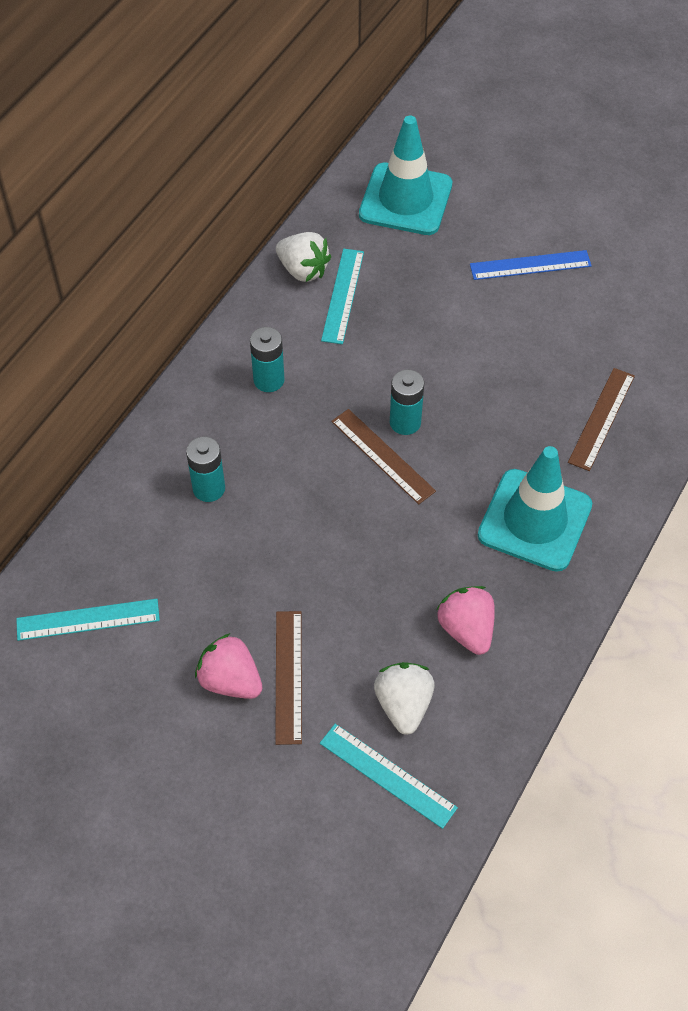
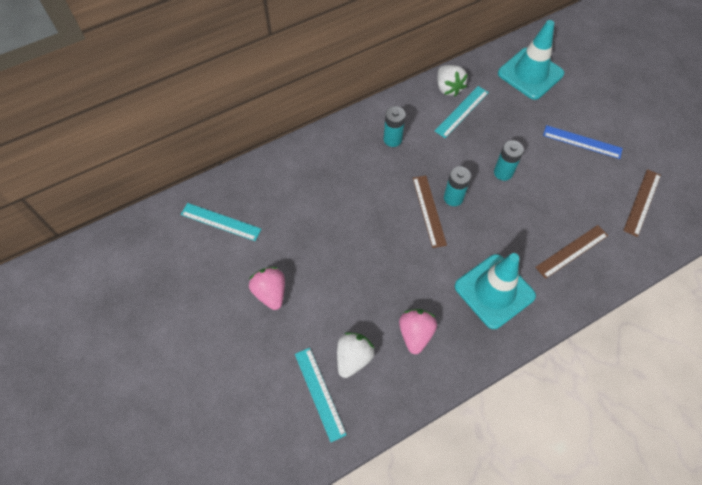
camera: 30 degrees right, 5 degrees up
turquoise battery [186,436,225,502] -> turquoise battery moved to [494,140,524,181]
brown ruler [275,611,302,745] -> brown ruler moved to [623,169,661,237]

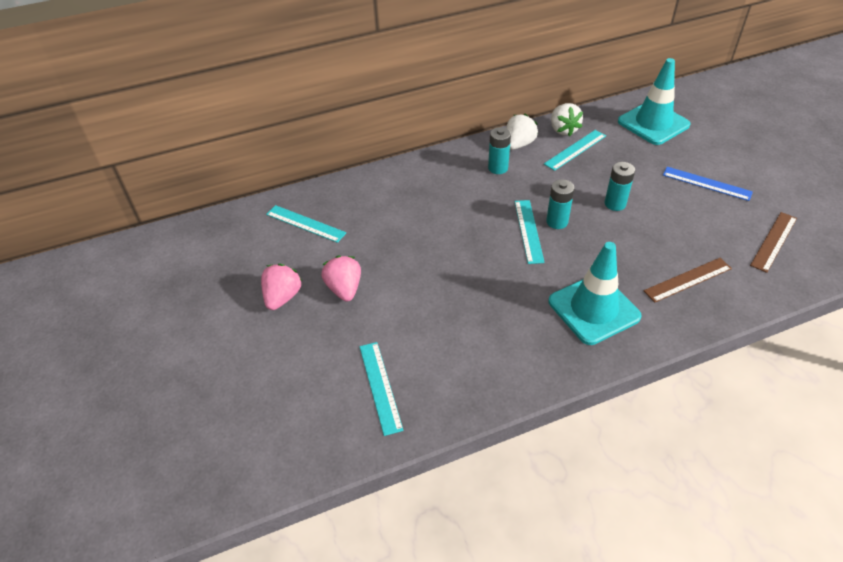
camera: 10 degrees right, 15 degrees down
white strawberry [337,332,375,378] -> white strawberry moved to [506,114,538,150]
pink strawberry [399,309,437,354] -> pink strawberry moved to [261,264,302,310]
brown ruler [413,175,447,248] -> turquoise ruler [515,200,545,264]

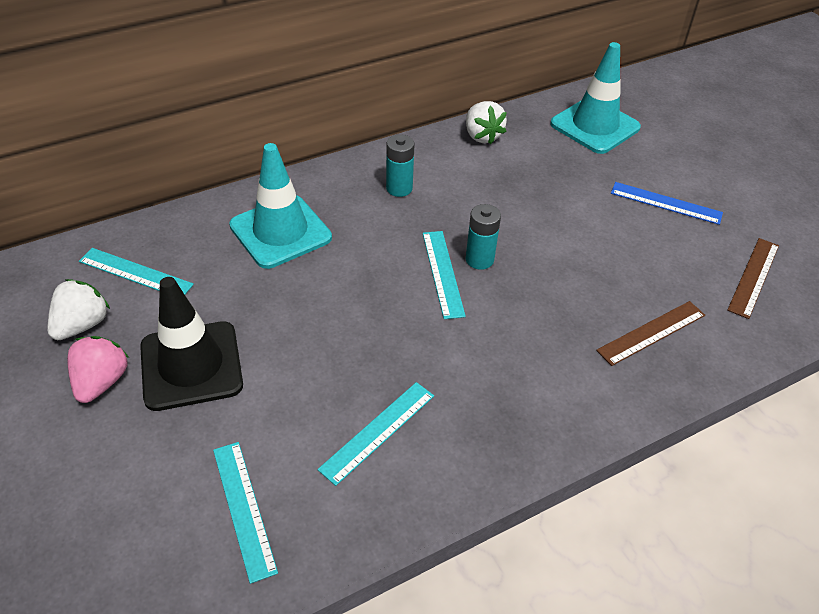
camera: 10 degrees left, 0 degrees up
pink strawberry [321,255,361,302] -> black traffic cone [140,277,243,411]
white strawberry [506,114,538,150] -> white strawberry moved to [48,279,110,340]
turquoise ruler [544,130,606,171] -> turquoise ruler moved to [317,382,434,486]
turquoise traffic cone [549,242,642,345] -> turquoise traffic cone moved to [229,143,332,269]
turquoise battery [605,162,635,211] -> none

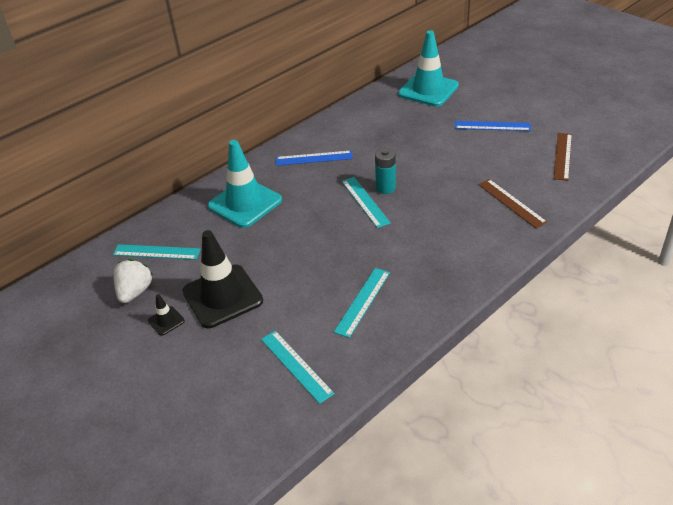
camera: 10 degrees left, 5 degrees down
pink strawberry [67,336,129,403] -> black traffic cone [148,294,185,336]
turquoise battery [386,134,415,197] -> blue ruler [276,151,353,166]
white strawberry [466,101,507,145] -> none
brown ruler [596,301,705,366] -> brown ruler turned 75 degrees counterclockwise [478,179,548,229]

